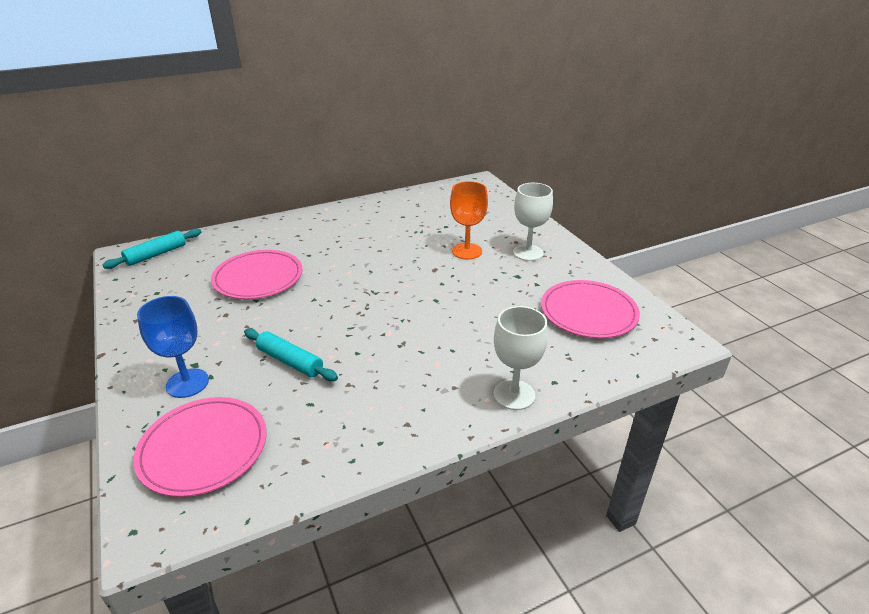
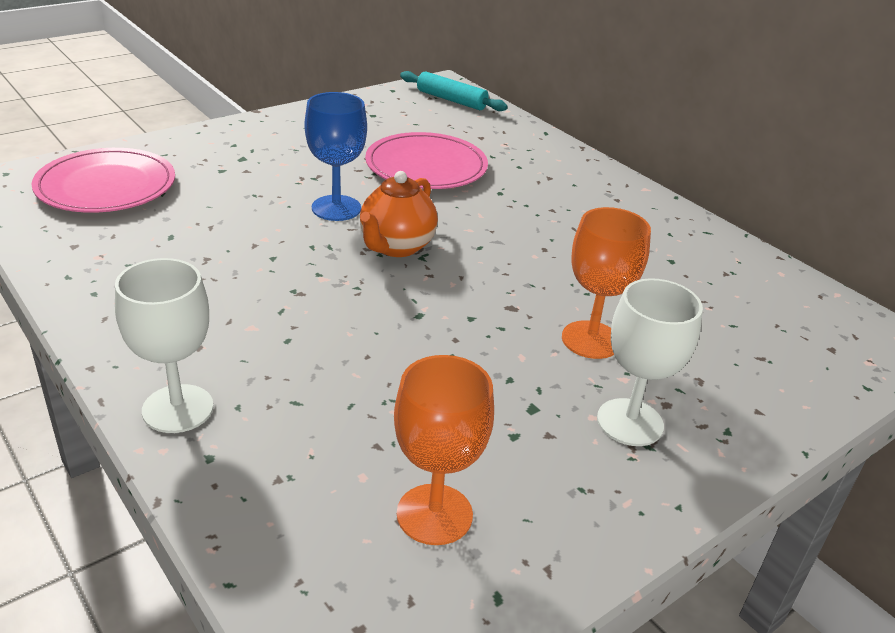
camera: 75 degrees right, 0 degrees up
blue goblet [137,296,209,398] -> blue goblet moved to [305,92,367,221]
turquoise rolling pin [244,328,338,381] -> none
pink plate [541,280,640,338] -> orange goblet [394,355,494,545]
none -> orange teapot [360,171,438,257]

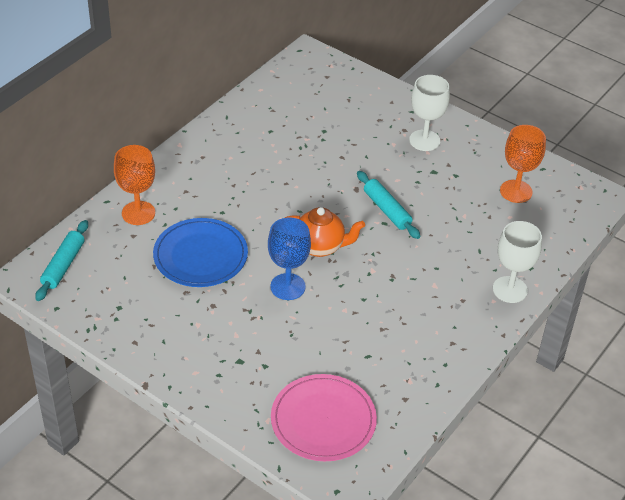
camera: 105 degrees left, 10 degrees up
pink plate [365,132,488,189] -> blue plate [153,218,248,287]
orange goblet [562,207,651,359] -> orange goblet moved to [114,145,155,225]
none -> turquoise rolling pin [357,171,420,239]

